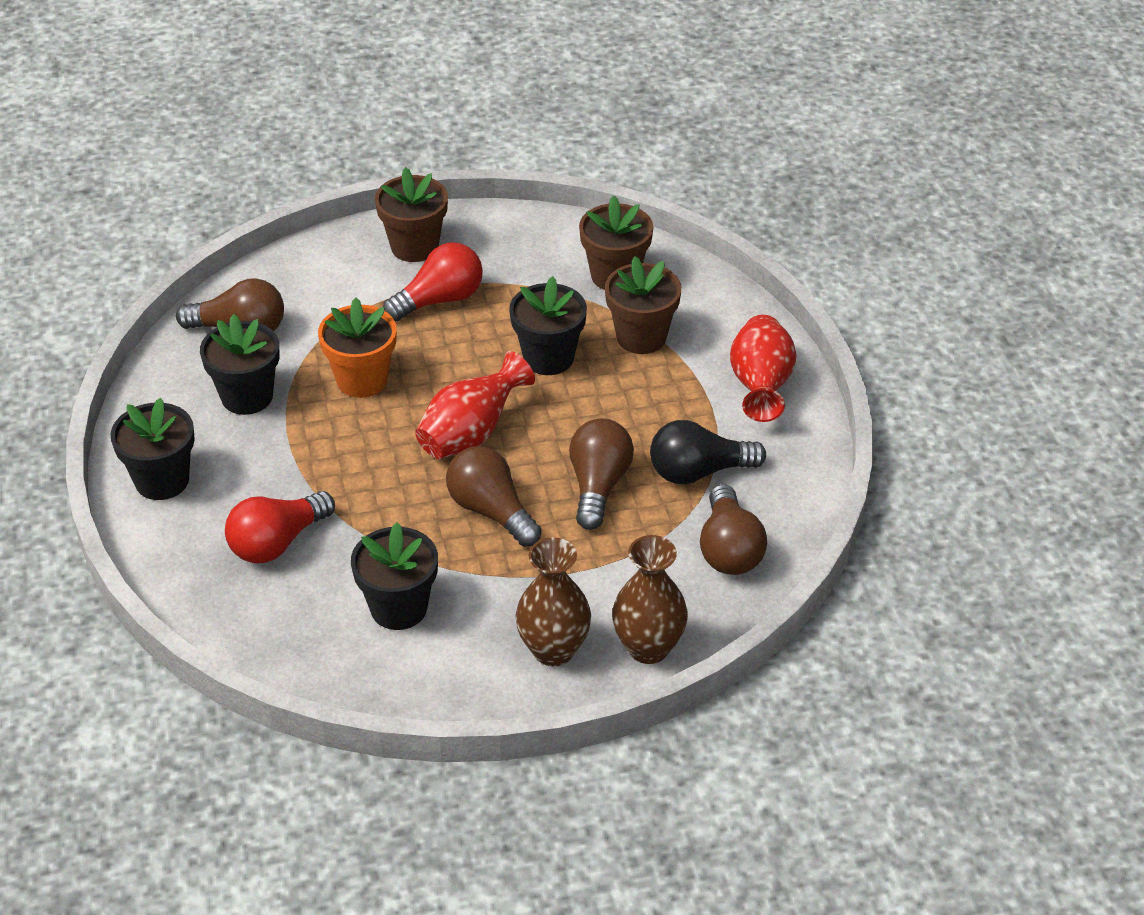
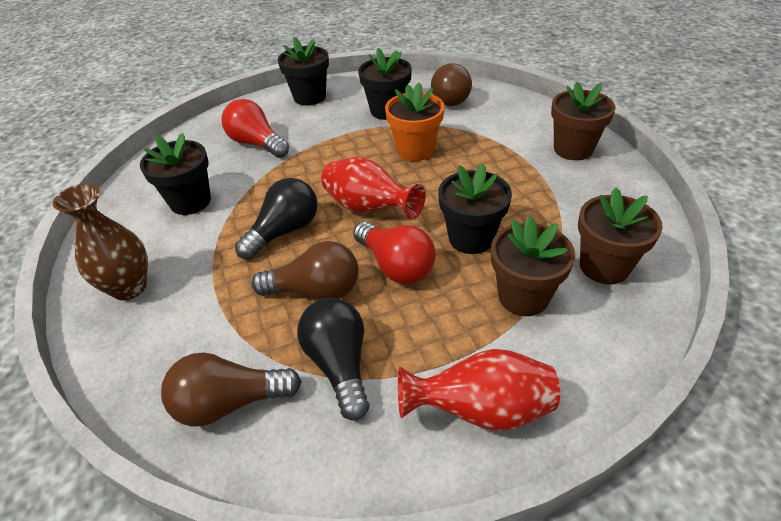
camera: 85 degrees right, 0 degrees up
red light bulb [383,242,483,322] -> red light bulb moved to [353,222,436,284]
brown light bulb [446,446,542,547] -> black light bulb [235,178,318,259]
brown vase [612,535,688,664] -> none

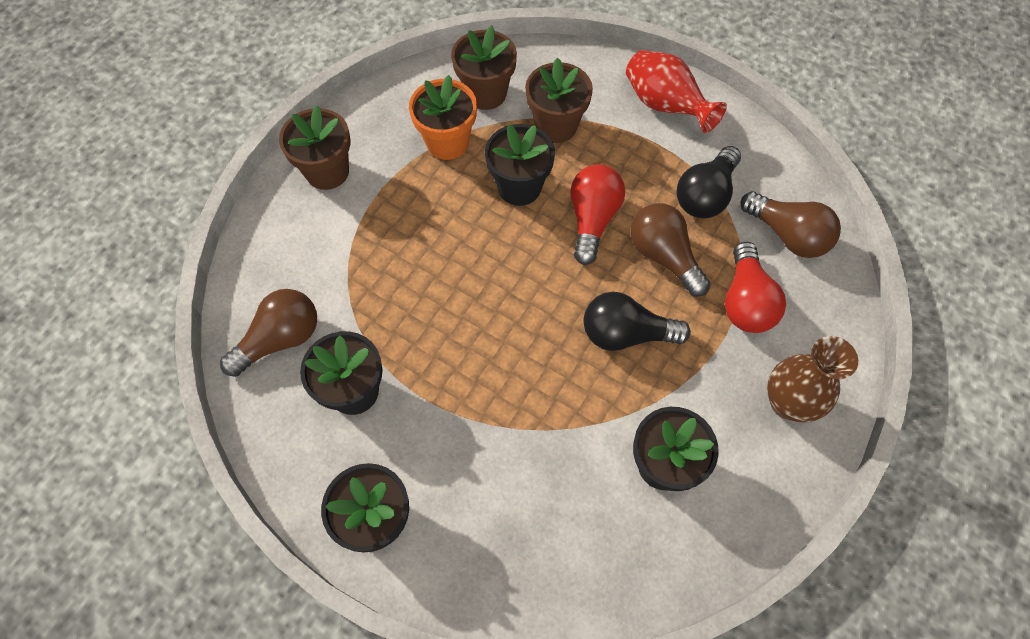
camera: 130 degrees left, 20 degrees up
red light bulb [221,99,289,158] -> red light bulb moved to [725,242,786,333]
red vase [321,157,426,219] -> none
orange flower pot [385,83,445,161] -> orange flower pot moved to [409,75,477,160]

